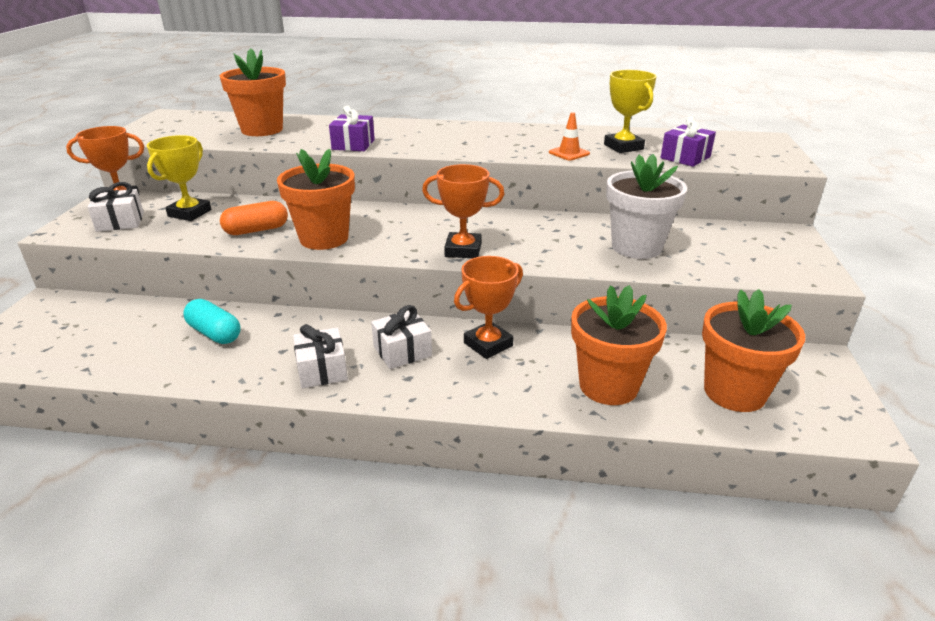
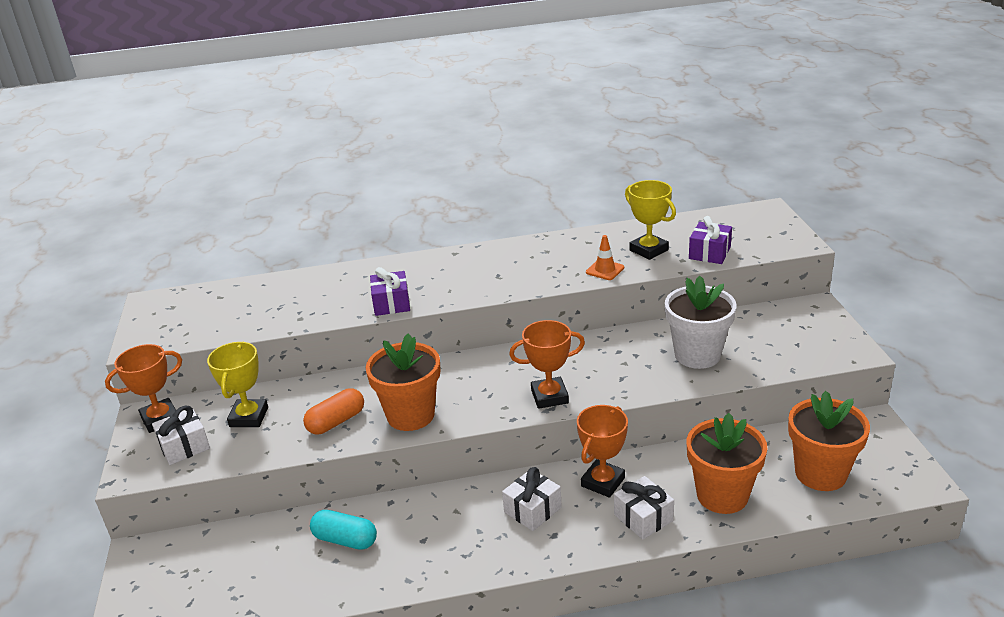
camera: 15 degrees left, 0 degrees up
orange flower pot [220,48,286,136] -> none
white gift [293,324,348,388] -> white gift moved to [614,476,674,540]

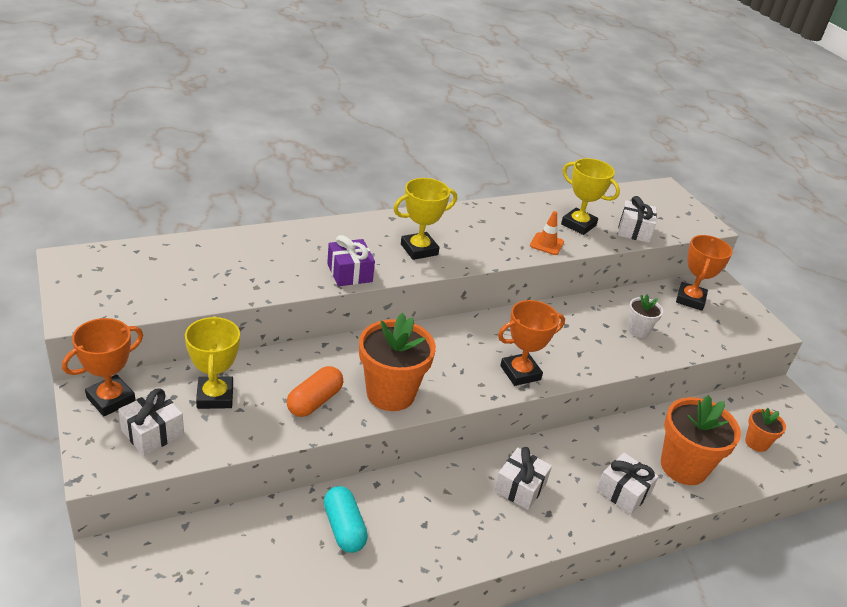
camera: 20 degrees left, 5 degrees up
turquoise capsule [310,510,377,550] -> turquoise capsule turned 60 degrees clockwise [324,486,368,553]
orange trophy [577,405,628,498] -> orange trophy moved to [676,235,733,311]
white flower pot [665,276,737,369] -> white flower pot [627,294,663,338], size x0.52
purple gift [689,216,732,264] -> white gift [618,196,657,243]
orange flower pot [788,391,870,491] -> orange flower pot [745,408,786,452], size x0.52
none -> yellow trophy [393,178,457,260]

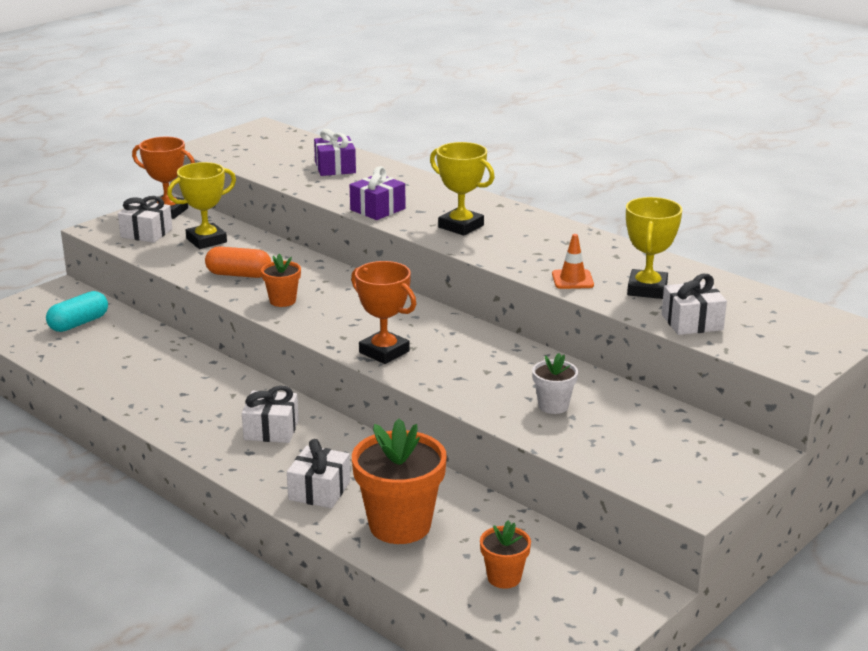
camera: 70 degrees right, 10 degrees down
turquoise capsule [324,486,368,553] -> turquoise capsule moved to [46,291,108,332]
orange flower pot [359,313,436,411] -> orange flower pot [261,254,301,307], size x0.52
orange trophy [676,235,733,311] -> none
none -> purple gift [314,129,356,176]

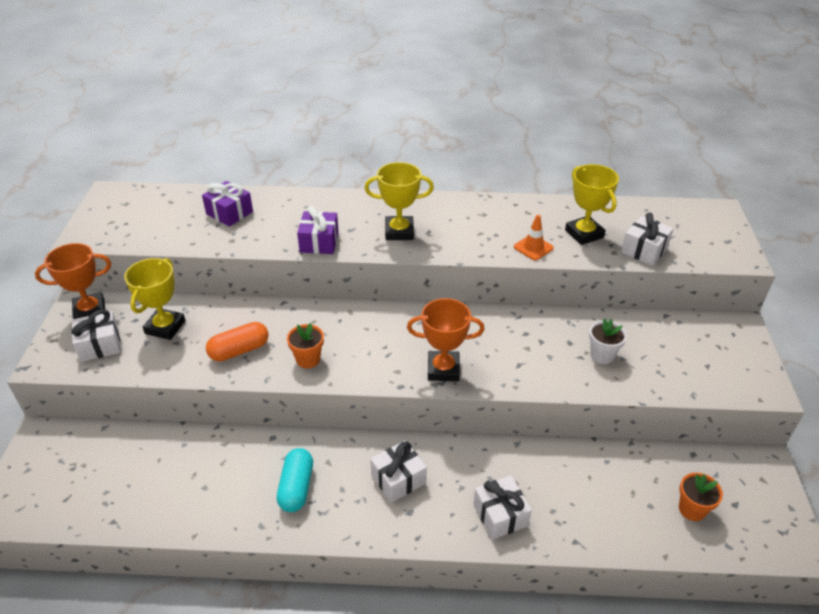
camera: 40 degrees left, 15 degrees up
turquoise capsule [46,291,108,332] -> turquoise capsule moved to [277,448,313,512]
orange flower pot [352,418,447,544] -> none

